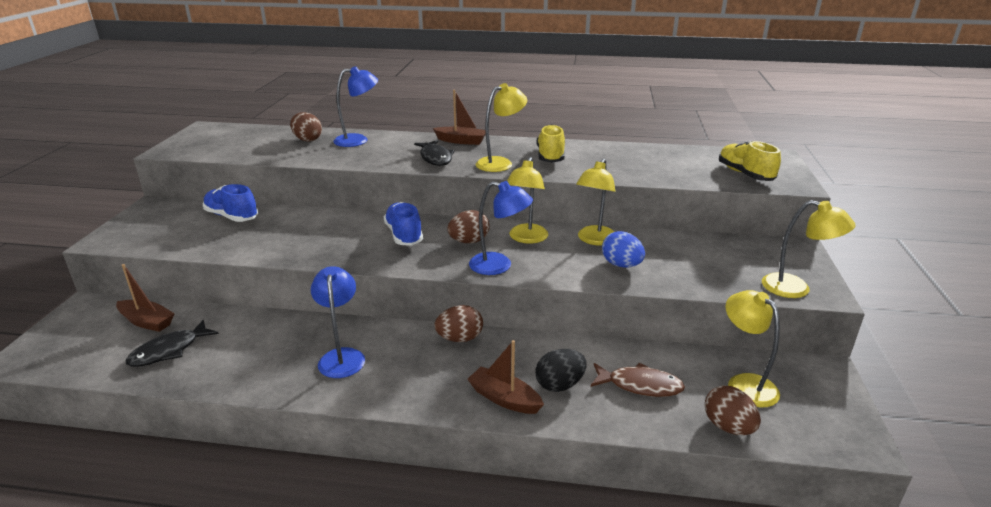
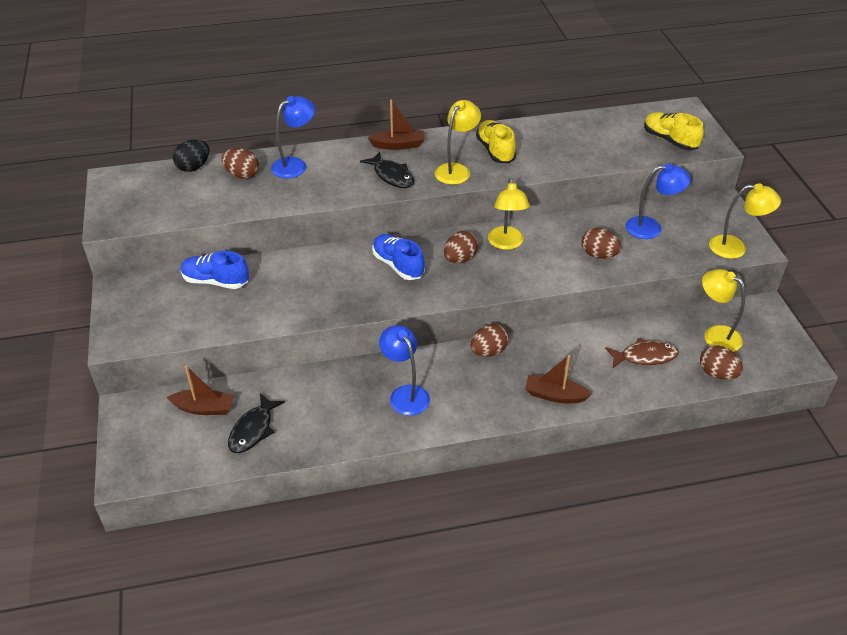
camera: 20 degrees left, 15 degrees up
blue lamp [469,181,533,275] -> blue lamp moved to [626,163,691,239]
black egg [535,349,587,392] -> black egg moved to [173,140,209,172]
yellow lamp [576,159,615,246] -> none
blue egg [602,231,645,268] -> brown egg [582,228,621,259]

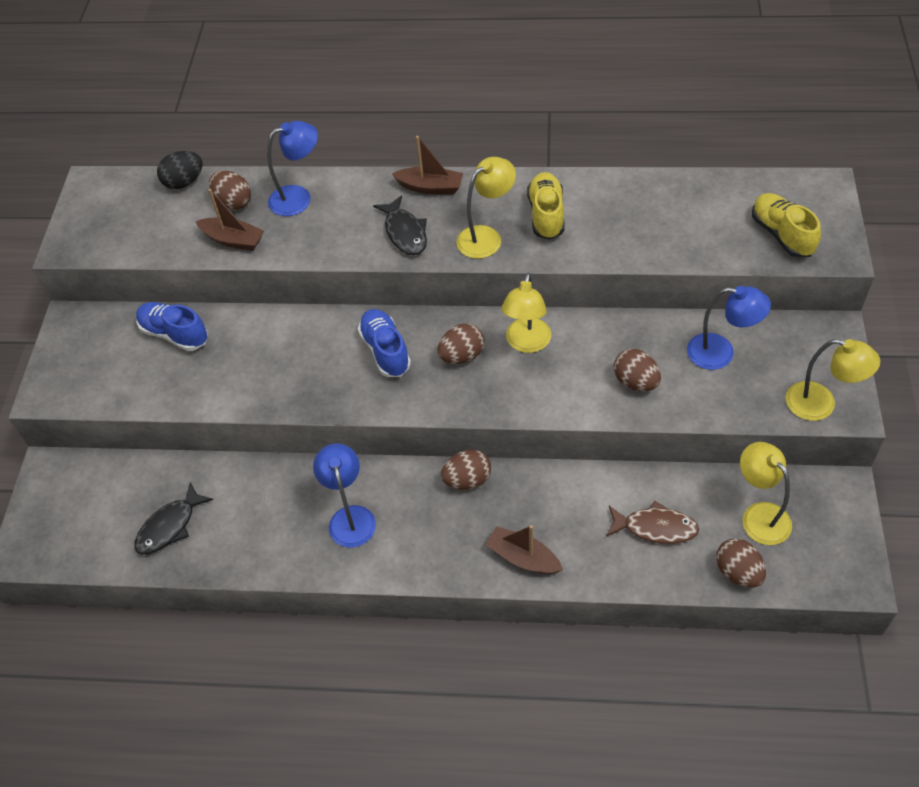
camera: 20 degrees right, 10 degrees up
brown boat [167,366,234,415] -> brown boat moved to [195,189,264,251]

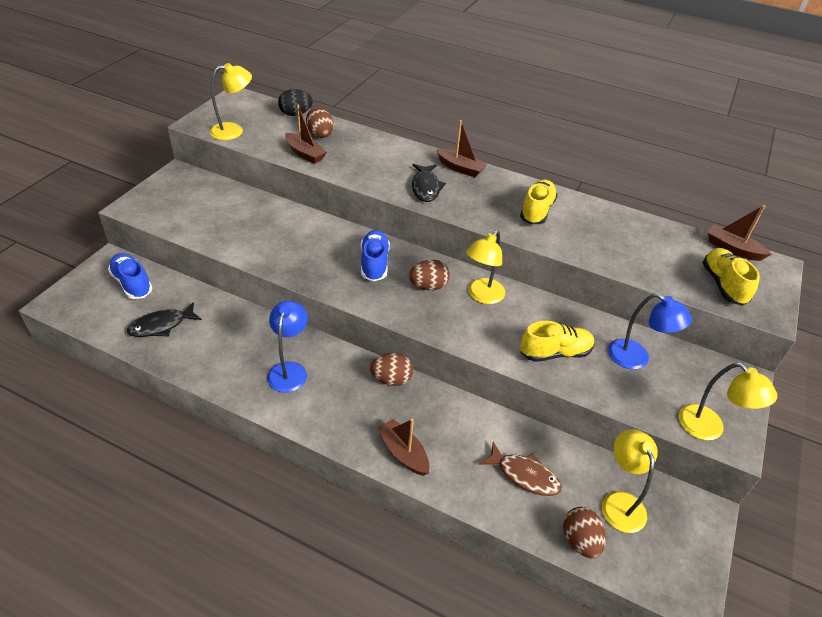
camera: 15 degrees right, 10 degrees down
blue shoe [136,302,208,351] -> blue shoe moved to [108,253,152,299]
blue lamp [267,121,318,216] -> none
yellow lamp [456,157,516,259] -> yellow lamp moved to [210,63,252,140]
brown egg [614,349,661,391] -> yellow shoe [520,321,595,362]
none -> brown boat [707,205,772,261]

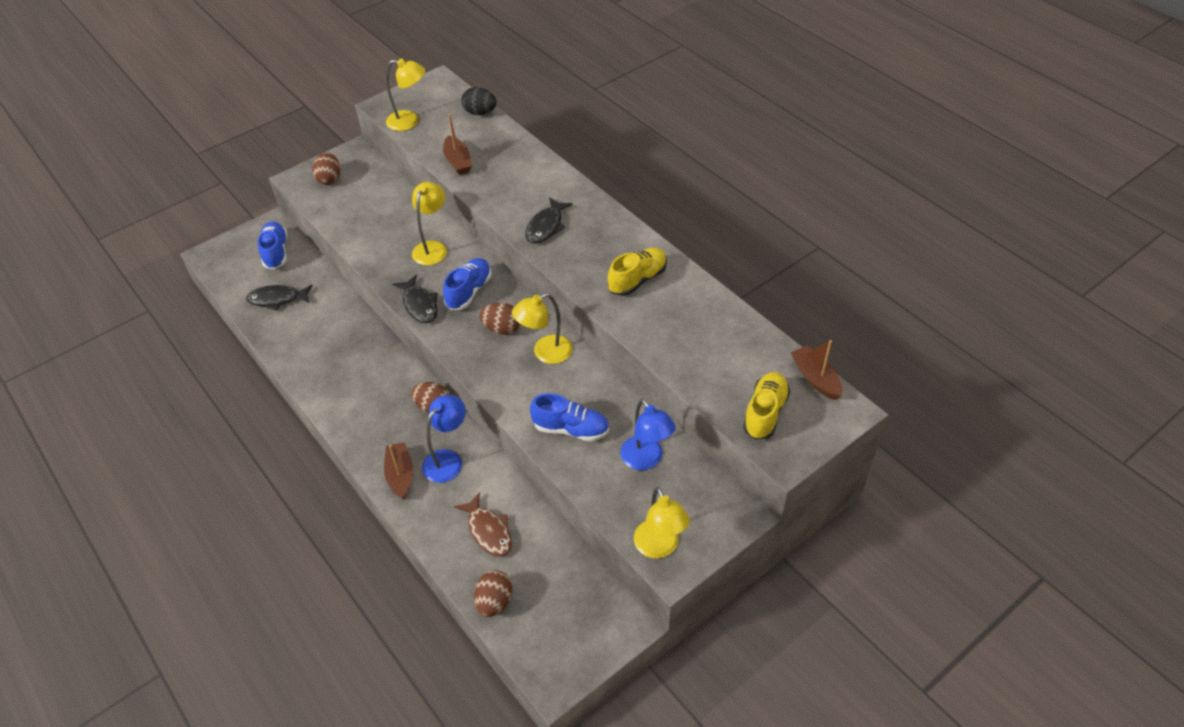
camera: 30 degrees right, 5 degrees up
blue lamp [267,301,308,393] -> blue lamp moved to [422,395,465,483]
brown egg [306,108,334,138] -> brown egg moved to [312,152,340,185]
brown boat [436,120,488,177] -> none
yellow shoe [520,321,595,362] -> blue shoe [530,393,609,442]
yellow lamp [602,429,658,533] -> yellow lamp moved to [412,182,447,265]
none -> black fish [393,275,438,323]

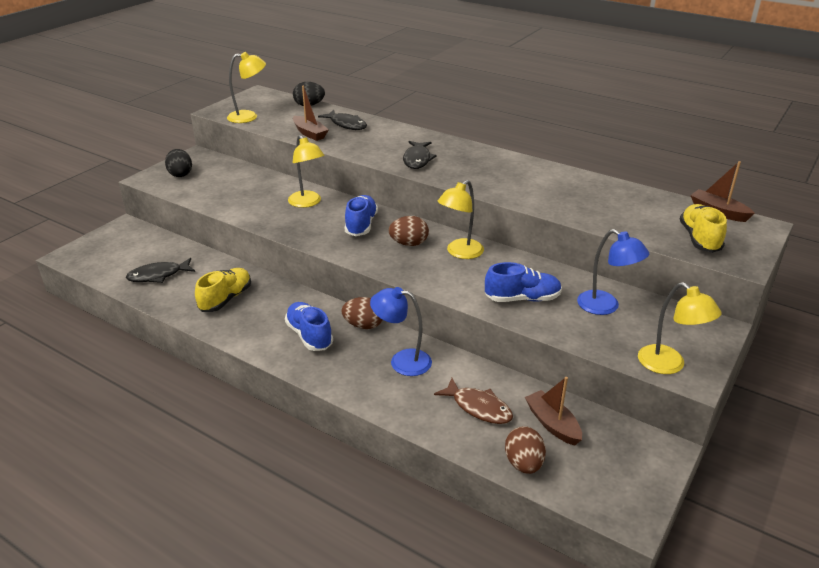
camera: 20 degrees left, 15 degrees down
blue shoe [258,222,287,269] -> blue shoe moved to [285,302,333,351]
brown egg [312,152,340,185] -> black egg [165,149,192,177]
brown boat [384,442,413,500] -> brown boat moved to [525,377,582,446]
black fish [393,275,438,323] -> black fish moved to [318,110,367,130]
yellow lamp [412,182,447,265] -> yellow lamp turned 150 degrees clockwise [288,135,325,208]
blue lamp [422,395,465,483] -> blue lamp turned 90 degrees counterclockwise [370,287,432,376]
yellow shoe [608,248,667,296] -> yellow shoe moved to [195,268,251,312]

